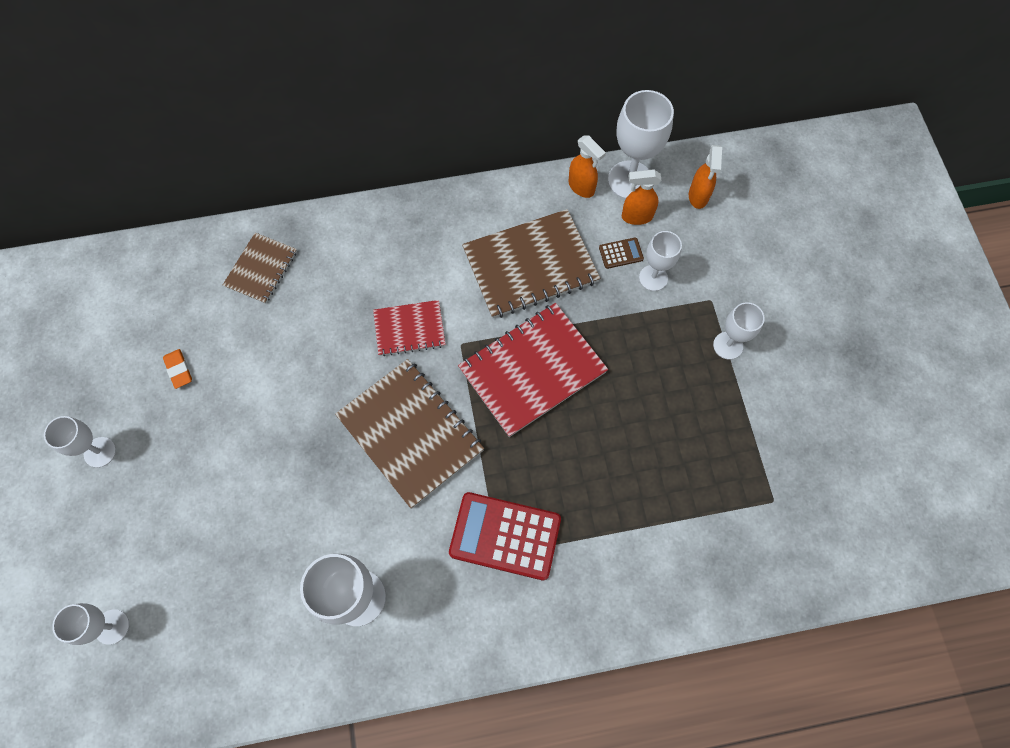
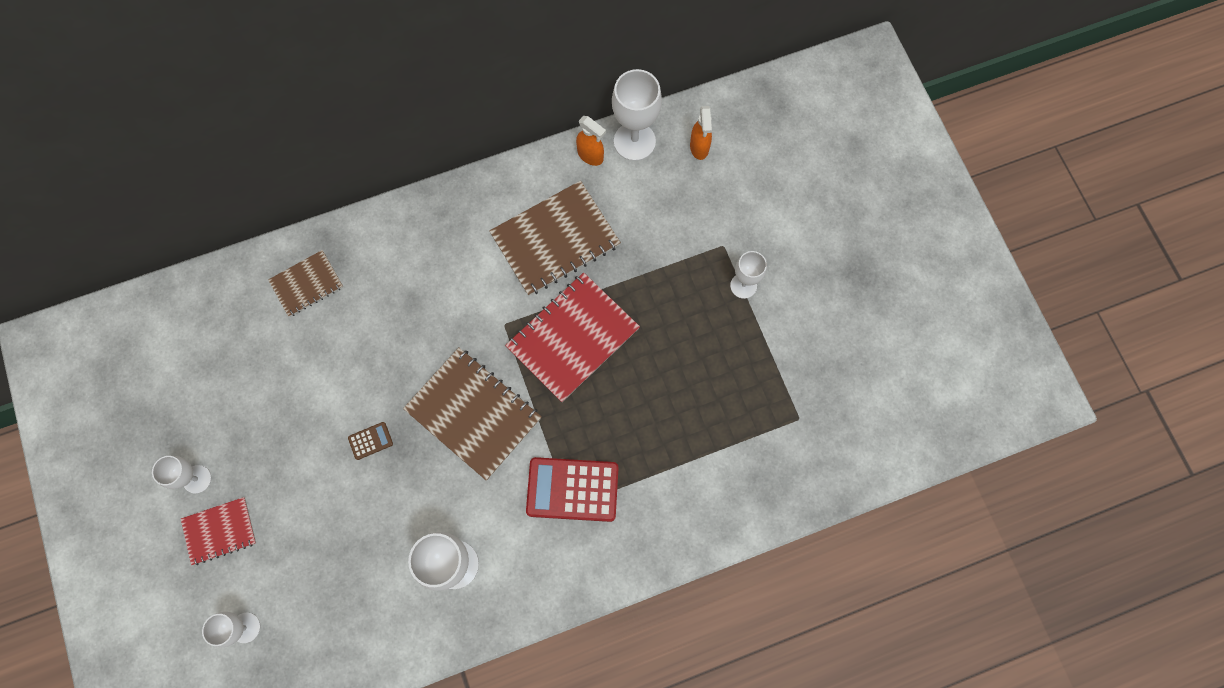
camera: 10 degrees left, 5 degrees up
orange eraser [163,349,192,389] -> none
brown notebook [223,233,297,304] -> brown notebook turned 45 degrees clockwise [268,250,343,317]
red notebook [373,300,446,356] -> red notebook moved to [181,497,256,565]
brown calculator [599,237,644,269] -> brown calculator moved to [348,422,393,460]
orange spray bottle [622,169,662,225] -> none
white goblet [639,231,682,291] -> none

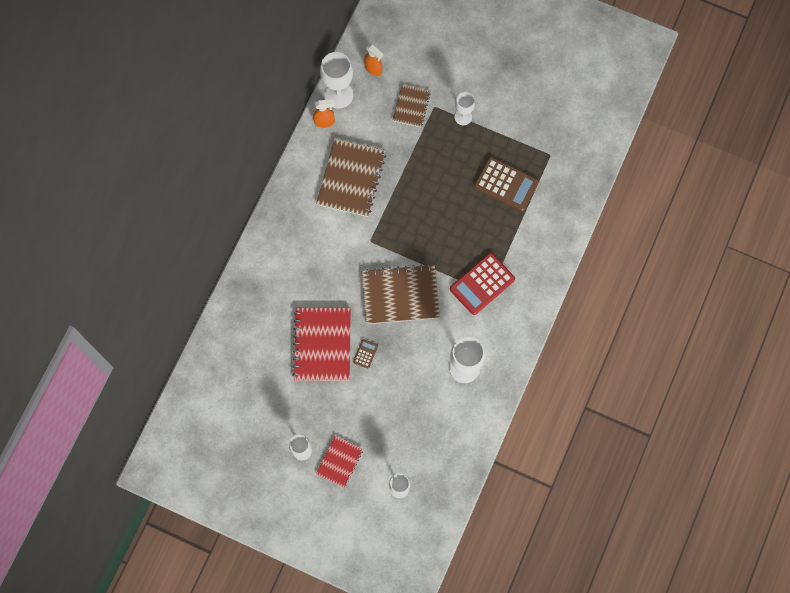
camera: 45 degrees left, 0 degrees up
brown notebook [268,250,343,317] -> brown notebook moved to [393,84,431,127]
red notebook [505,272,640,402] -> red notebook moved to [292,308,351,381]
none -> brown calculator [474,157,539,212]

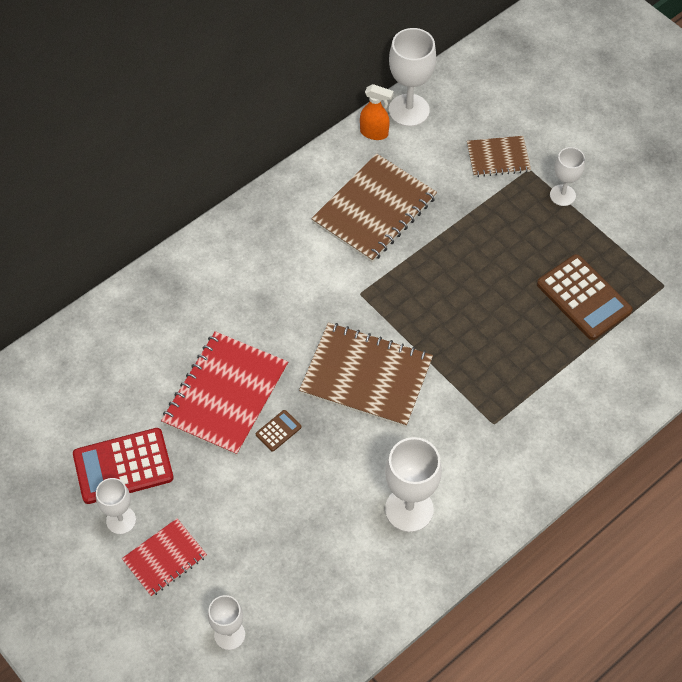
camera: 25 degrees right, 15 degrees down
orange spray bottle [364,44,384,76] -> none
brown notebook [393,84,431,127] -> brown notebook turned 45 degrees clockwise [467,136,531,177]
red calculator [450,253,515,315] -> red calculator moved to [73,428,174,504]

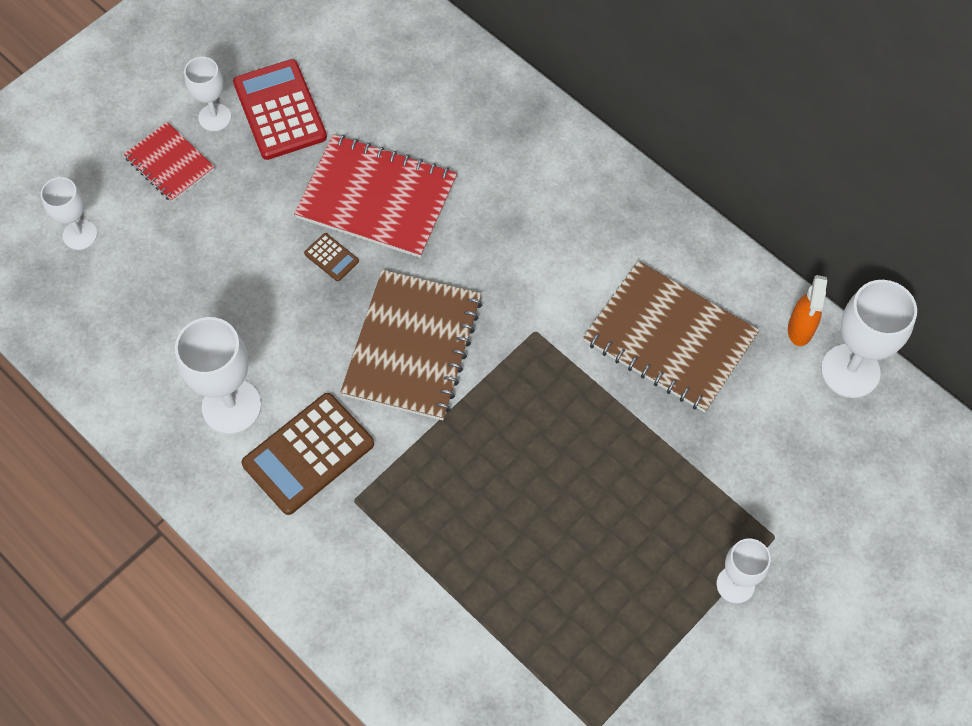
camera: 85 degrees right, 5 degrees up
brown notebook [467,136,531,177] -> none
brown calculator [537,254,633,340] -> brown calculator moved to [242,393,374,515]

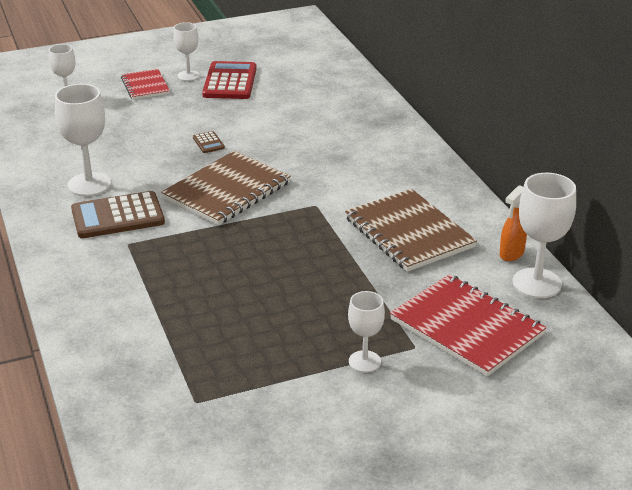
camera: 25 degrees right, 30 degrees down
red notebook [294,134,457,258] -> red notebook moved to [390,274,546,377]

